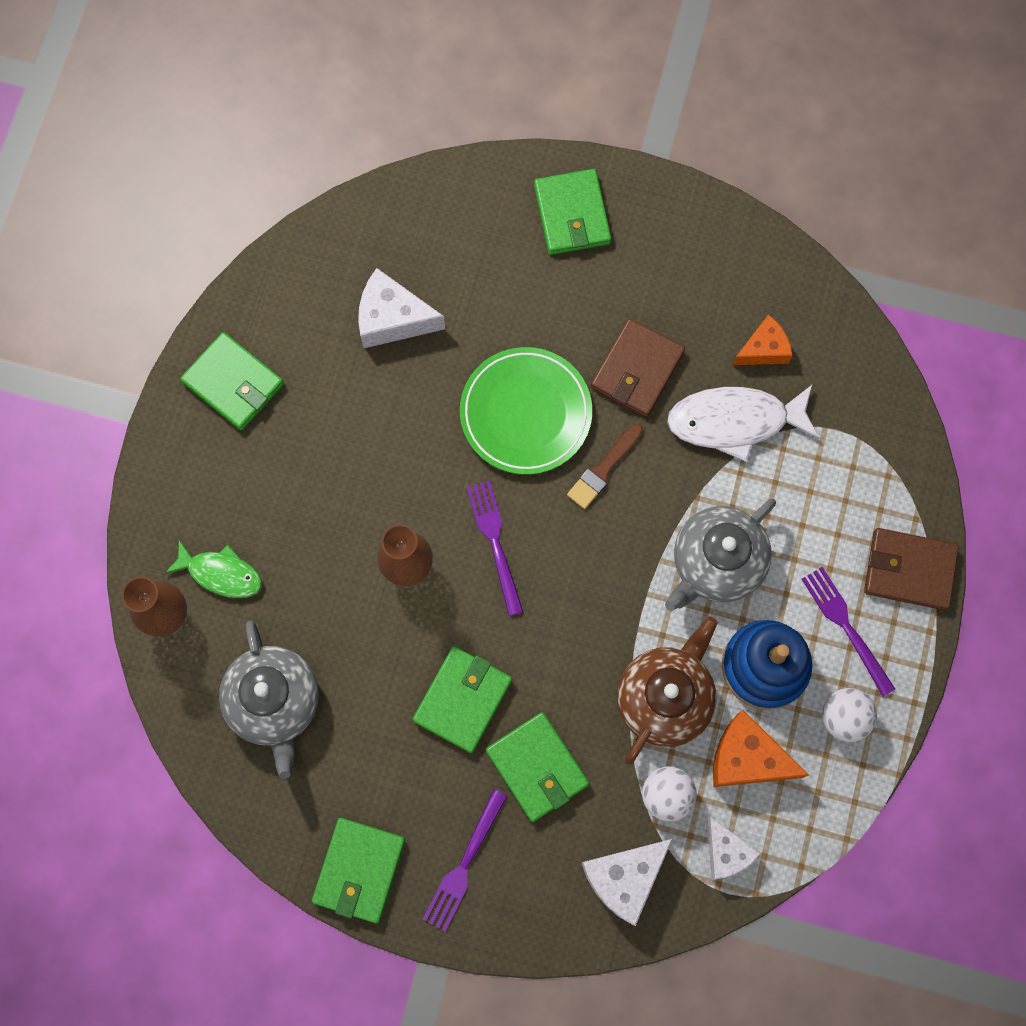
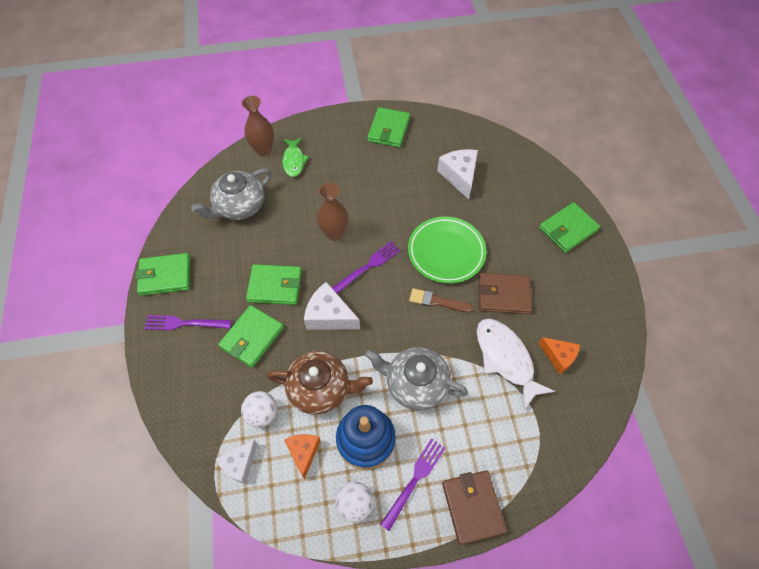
camera: 65 degrees right, 15 degrees down
white cheese [582,839,672,926] -> white cheese moved to [304,282,360,330]
orange cheese [713,710,809,787] -> orange cheese [284,434,321,479], size x0.67

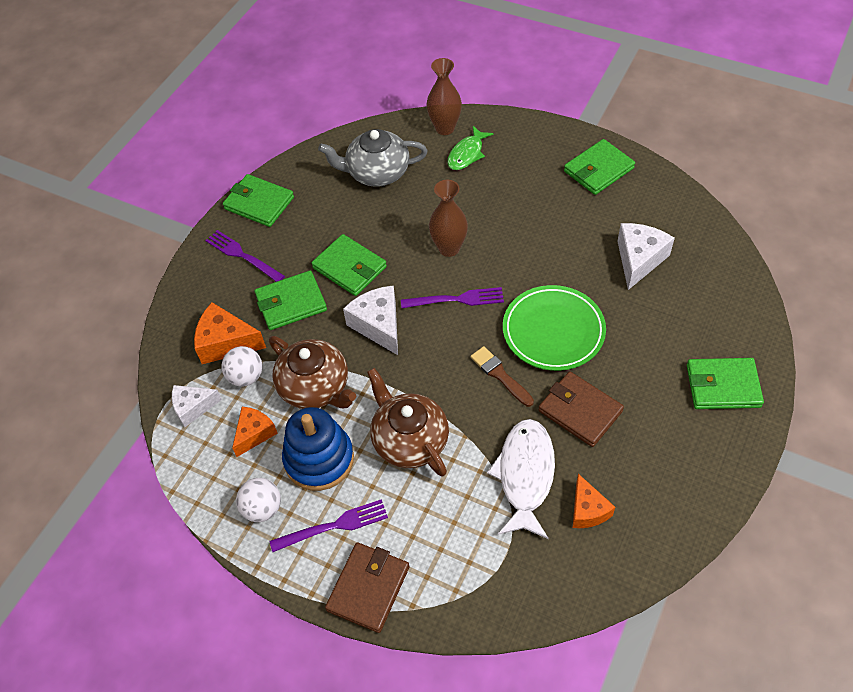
camera: 40 degrees right, 5 degrees down
grey teapot [365,347,468,410] -> brown teapot [367,368,449,476]
none -> orange cheese [194,302,266,364]

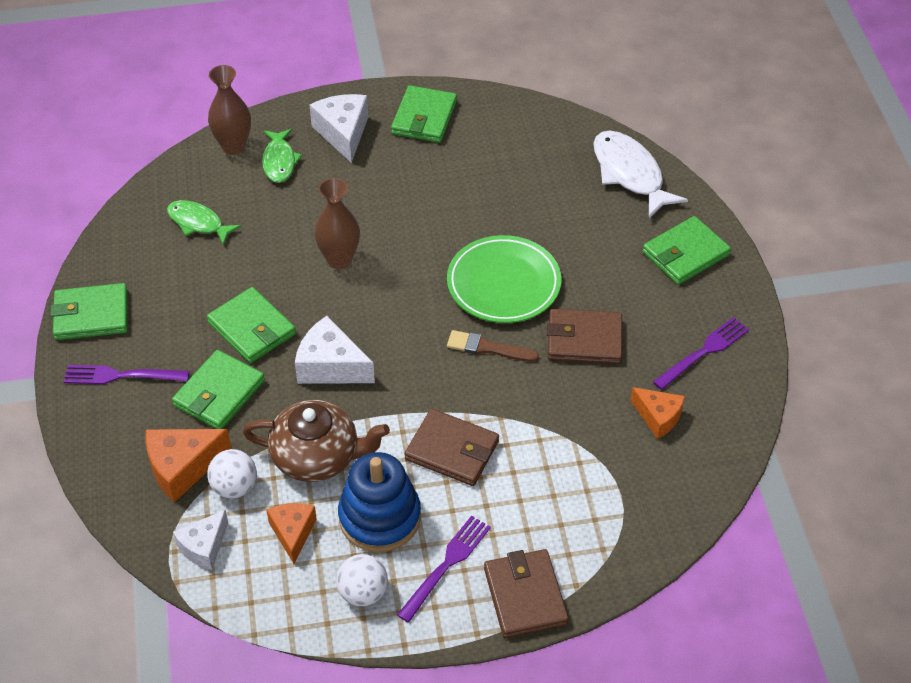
camera: 40 degrees left, 5 degrees down
green wallet [312,234,387,296] -> green wallet turned 45 degrees clockwise [207,287,296,363]
grey teapot [318,129,428,187] -> green fish [167,200,241,246]
brown teapot [367,368,449,476] -> brown wallet [405,409,499,486]
purple fork [401,287,504,308] -> purple fork moved to [653,317,749,390]
white fish [487,419,555,539] -> white fish moved to [593,131,688,218]
white cheese [617,223,675,290] -> white cheese moved to [310,94,368,163]

